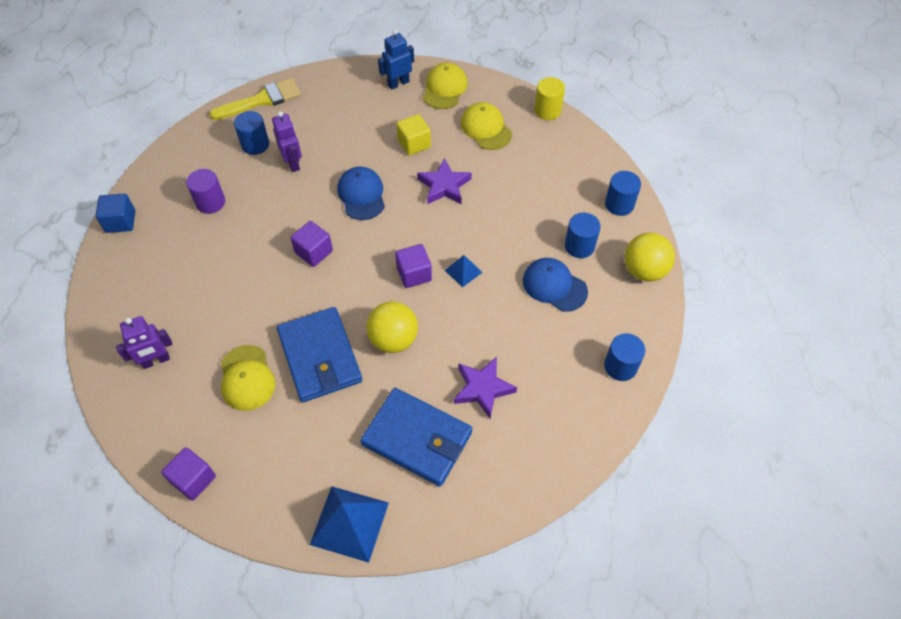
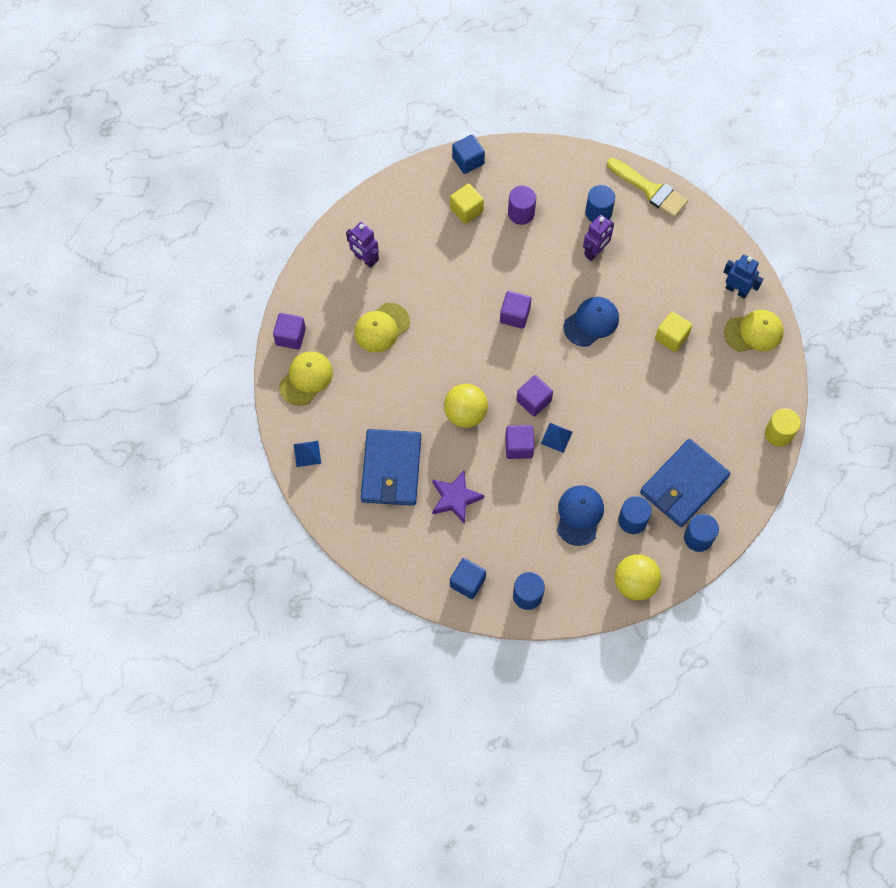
camera: 65 degrees right, 10 degrees up
blue wallet [277,307,362,402] -> blue wallet moved to [640,439,731,527]
blue pyramid [310,486,389,563] -> blue pyramid [294,441,321,467], size x0.52
purple star [417,158,472,204] -> none
yellow cap [461,102,512,150] -> yellow cap moved to [279,351,333,406]
none -> yellow cube [450,184,484,224]
none -> blue cube [450,558,486,599]
none -> purple cube [505,425,534,459]

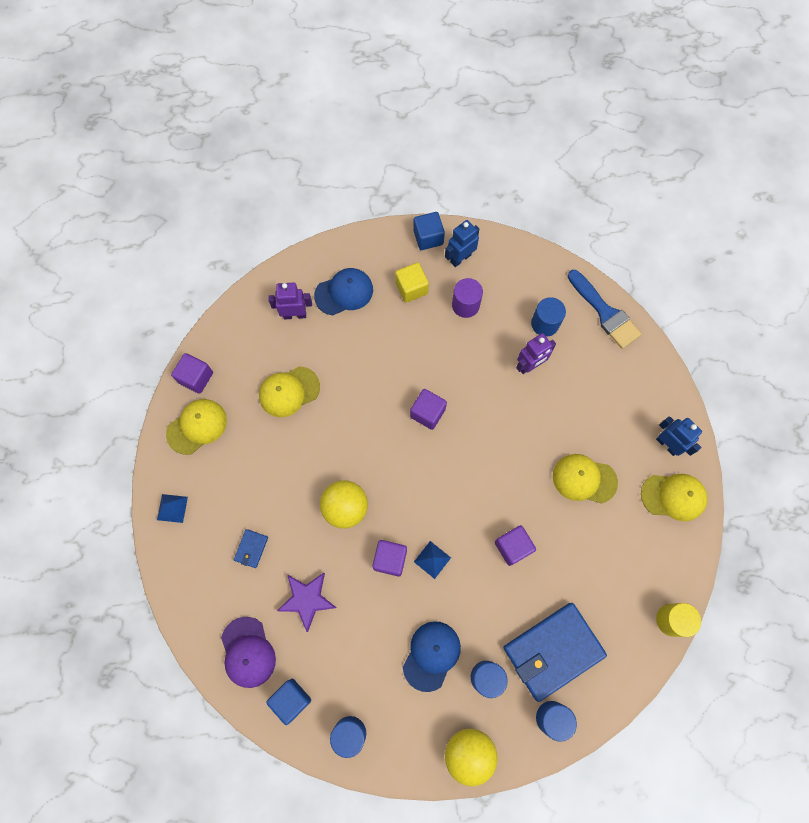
camera: 15 degrees right, 5 degrees up
purple robot [346,222,379,268] -> purple robot turned 120 degrees clockwise [268,282,312,319]
blue wallet [361,429,421,506] -> blue wallet [234,529,268,568], size x0.41
purple cube [516,375,553,417] -> purple cube moved to [495,525,536,566]
blue cap [564,297,619,347] -> blue cap moved to [314,268,373,315]
yellow brush [607,158,688,218] -> blue brush [568,270,642,349]
yellow cube [655,311,692,352] -> yellow cap [553,454,618,504]
none -> purple cap [221,617,276,688]
none -> blue robot [445,220,479,267]

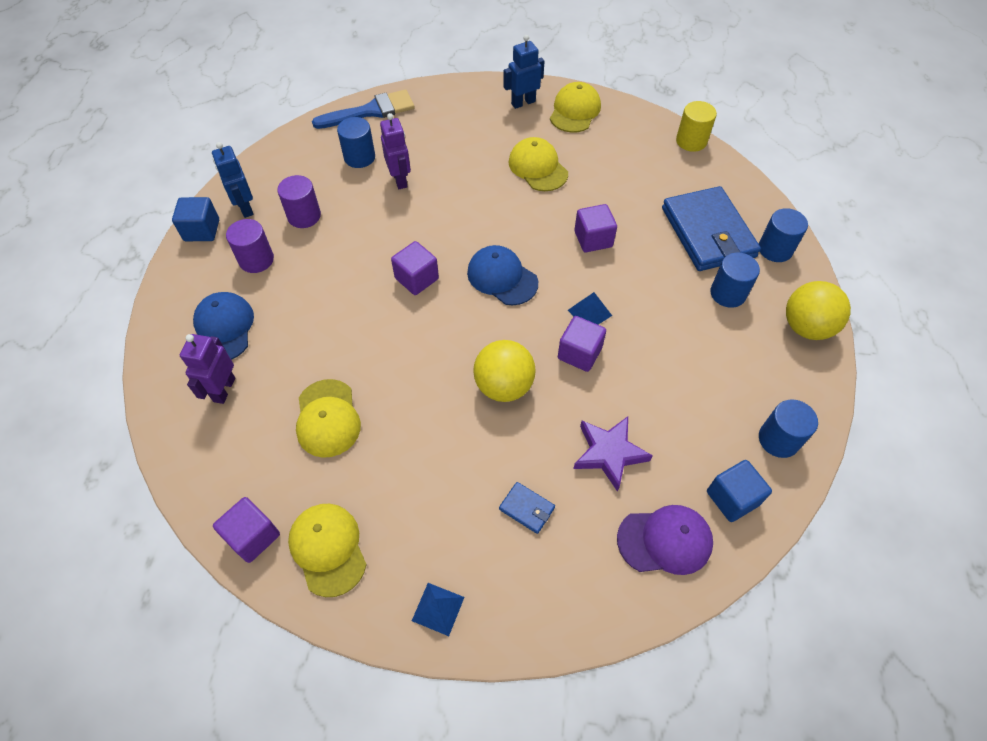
camera: 75 degrees left, 15 degrees down
yellow cube [395,263,429,303] -> purple cylinder [226,219,274,273]
blue cap [403,621,461,692] -> blue cap moved to [467,245,538,305]
yellow cap [553,454,618,504] -> yellow cap turned 120 degrees clockwise [509,137,568,191]

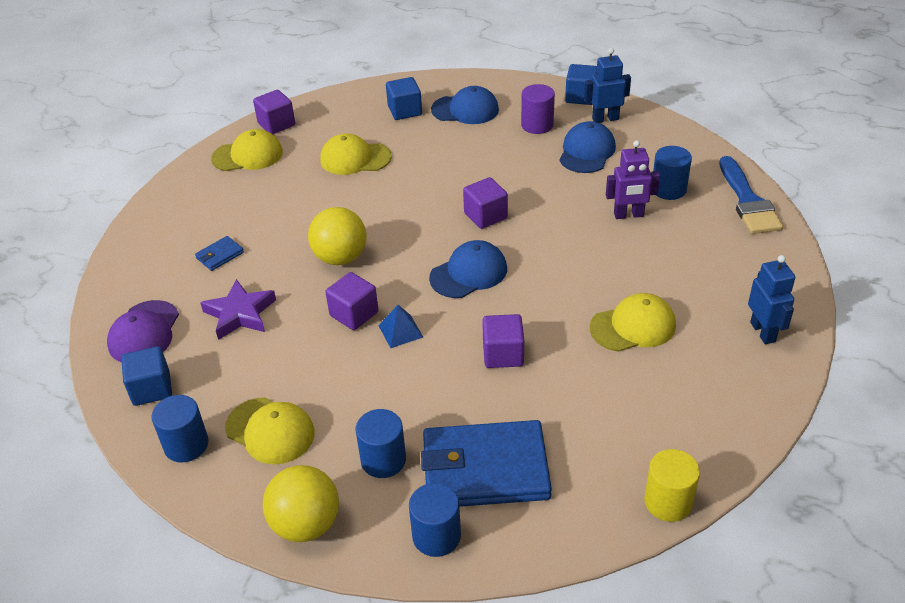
camera: 105 degrees right, 15 degrees down
purple robot [180,334,235,404] -> blue cube [386,77,422,120]
purple cylinder [277,175,321,228] -> blue cap [559,121,616,173]
blue pyramid [412,583,464,636] -> none
yellow cap [550,82,601,133] -> yellow cap moved to [225,397,315,465]

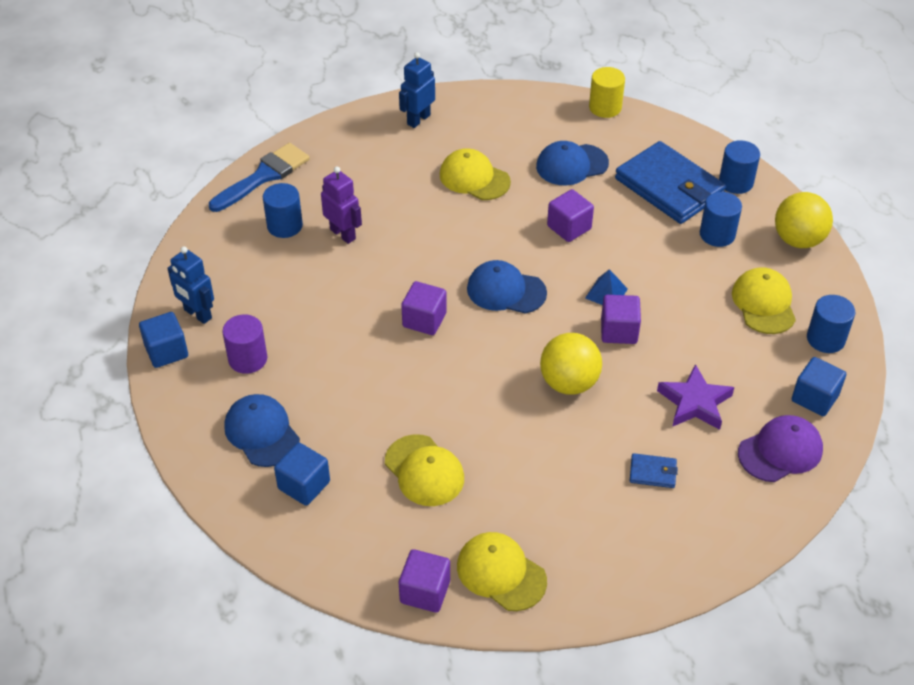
camera: 130 degrees left, 5 degrees up
blue cap [559,121,616,173] -> blue cap moved to [536,141,609,185]

